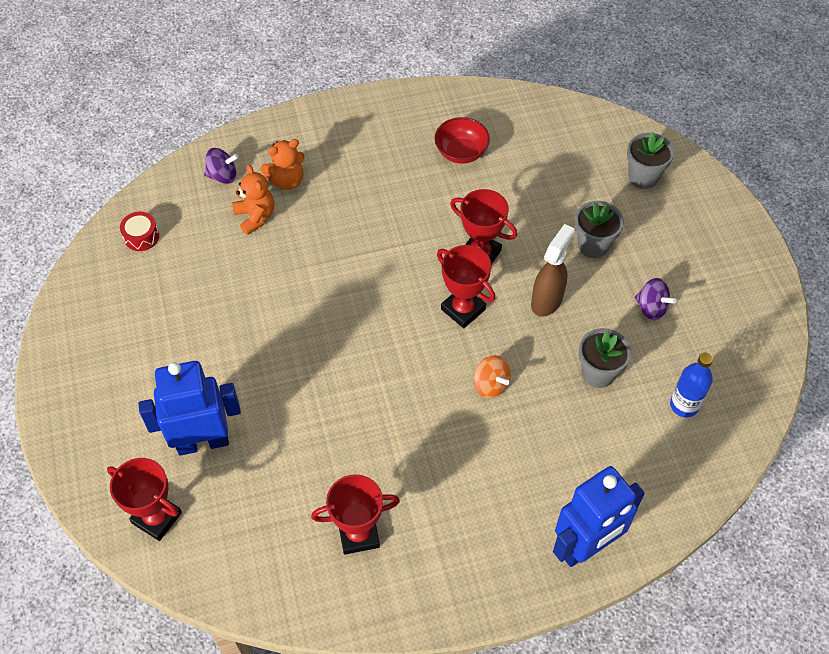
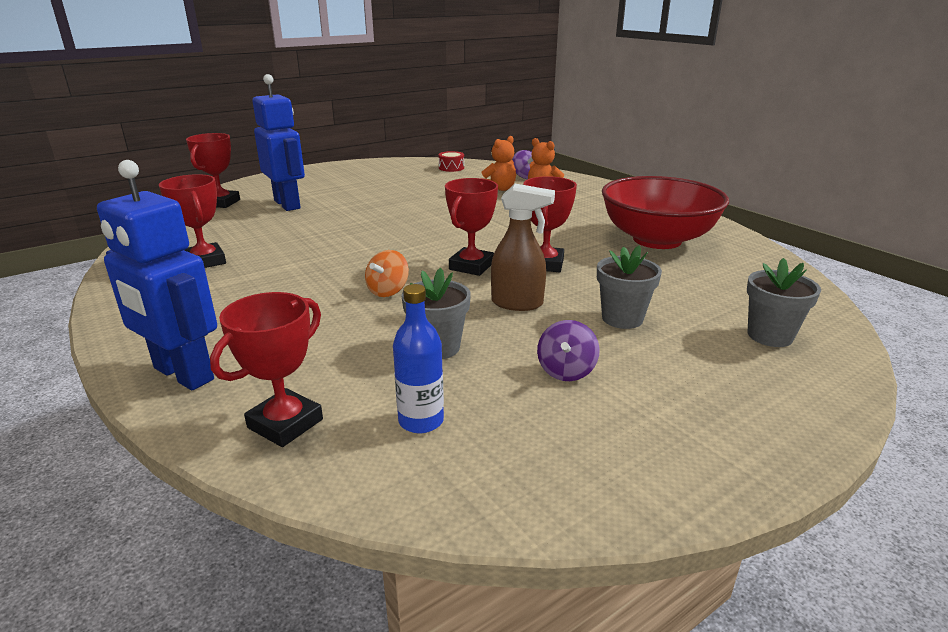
camera: 70 degrees right, 30 degrees down
red bowl [434,117,490,164] -> red bowl [602,176,729,249], size x2.06
none -> red trophy [210,292,323,447]

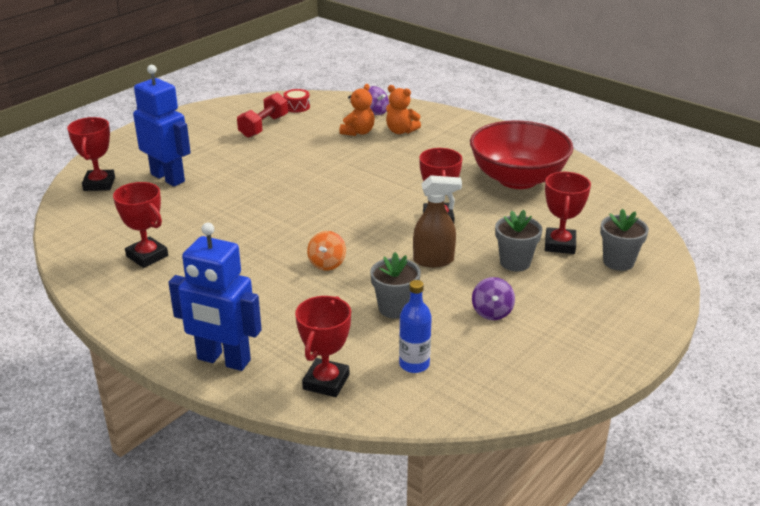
camera: 15 degrees left, 5 degrees up
red trophy [445,178,498,276] -> red trophy moved to [545,172,591,254]
none -> red dumbbell [237,93,288,138]

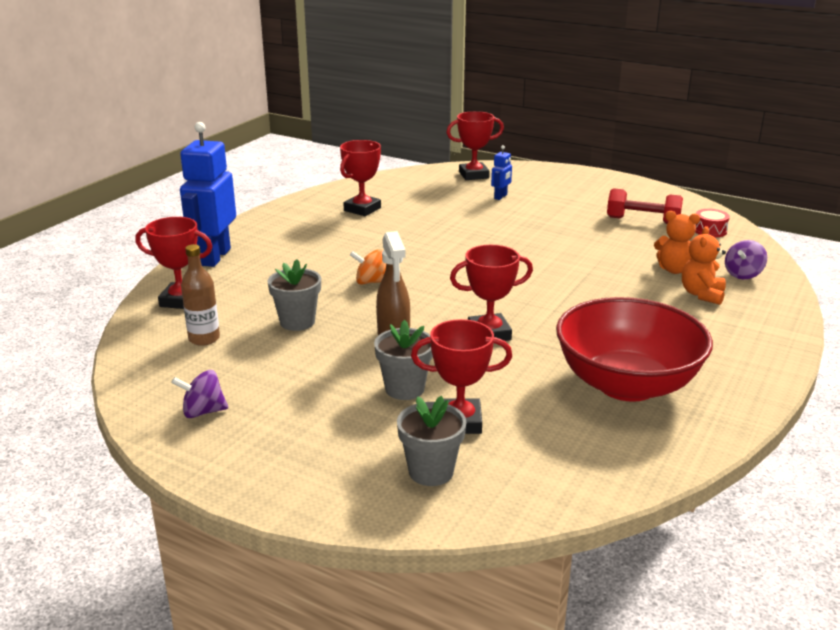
camera: 80 degrees right, 5 degrees down
blue robot [133,65,191,186] -> blue robot [491,145,512,200], size x0.45
blue bottle [399,280,432,373] -> brown bottle [181,244,220,346]
purple spinning top [472,277,515,320] -> purple spinning top moved to [171,370,228,418]

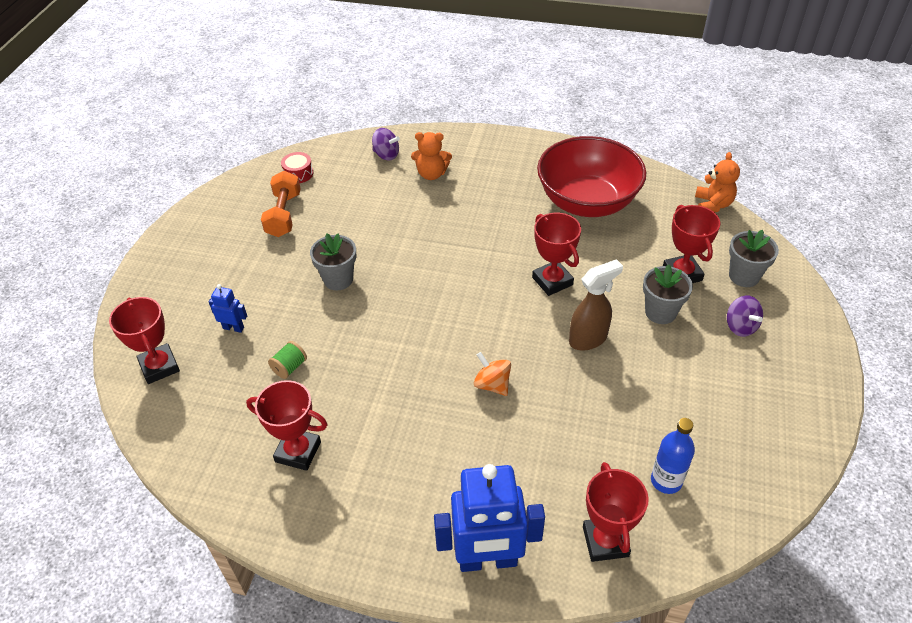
camera: 105 degrees left, 20 degrees up
purple spinning top [171,370,228,418] -> purple spinning top moved to [727,296,763,337]
brown bottle [181,244,220,346] -> blue bottle [651,418,695,494]
grey flower pot [268,259,321,331] -> grey flower pot moved to [310,233,356,290]
orange spinning top [350,249,386,285] -> orange spinning top turned 150 degrees clockwise [474,352,511,396]
red dumbbell [607,188,683,224] -> orange dumbbell [261,171,301,237]
orange teddy bear [654,211,700,274] -> orange teddy bear moved to [695,152,740,212]
none -> green spool [268,341,307,379]

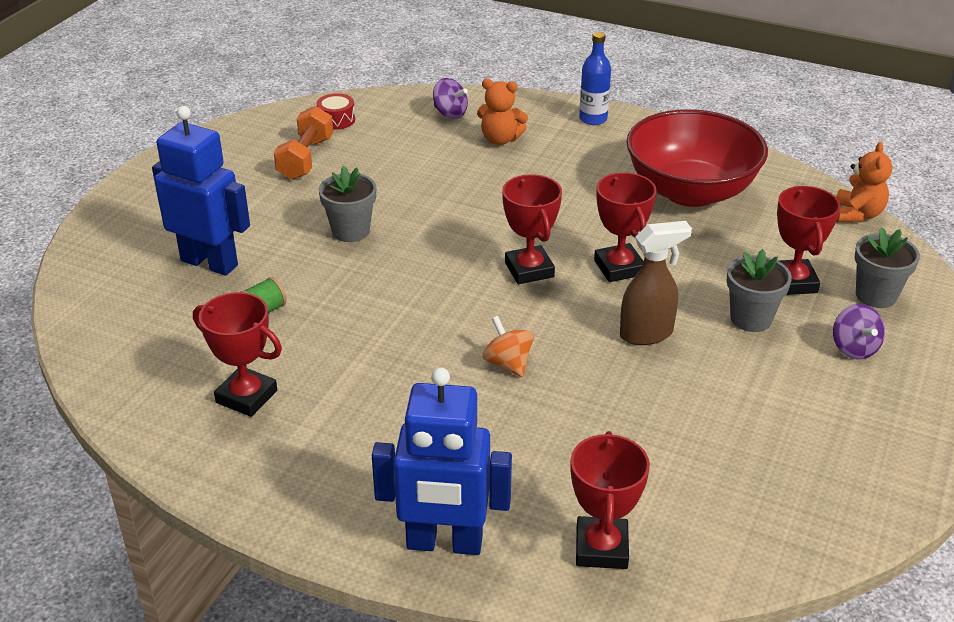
camera: 10 degrees right, 10 degrees down
red trophy [109,297,180,384] -> red trophy moved to [502,174,562,284]
blue robot [209,284,247,333] -> blue robot [152,106,250,276], size x2.24
blue bottle [651,418,695,494] -> blue bottle moved to [579,32,611,125]

